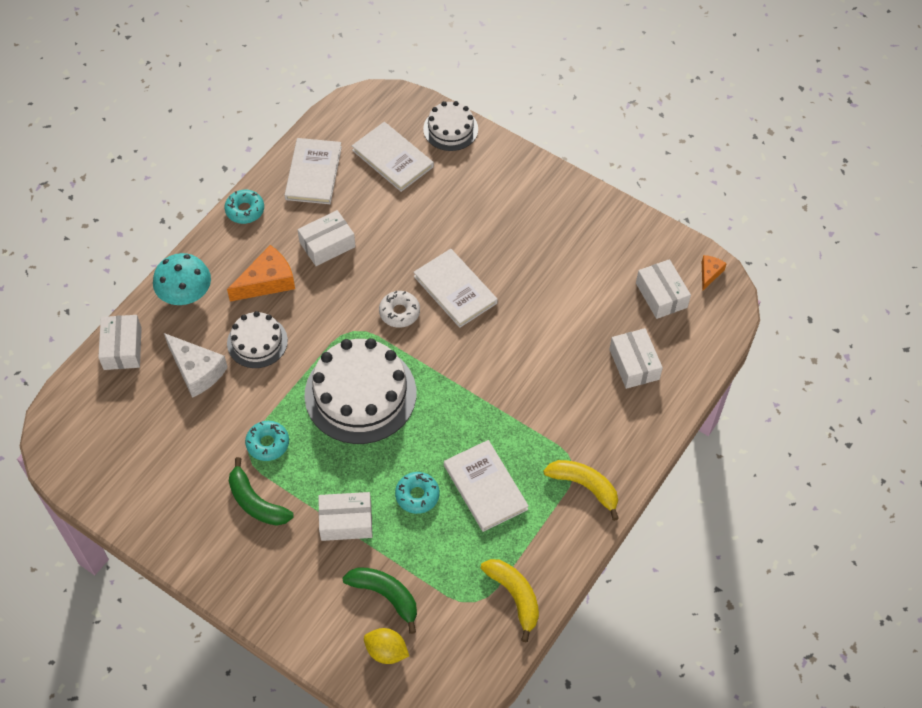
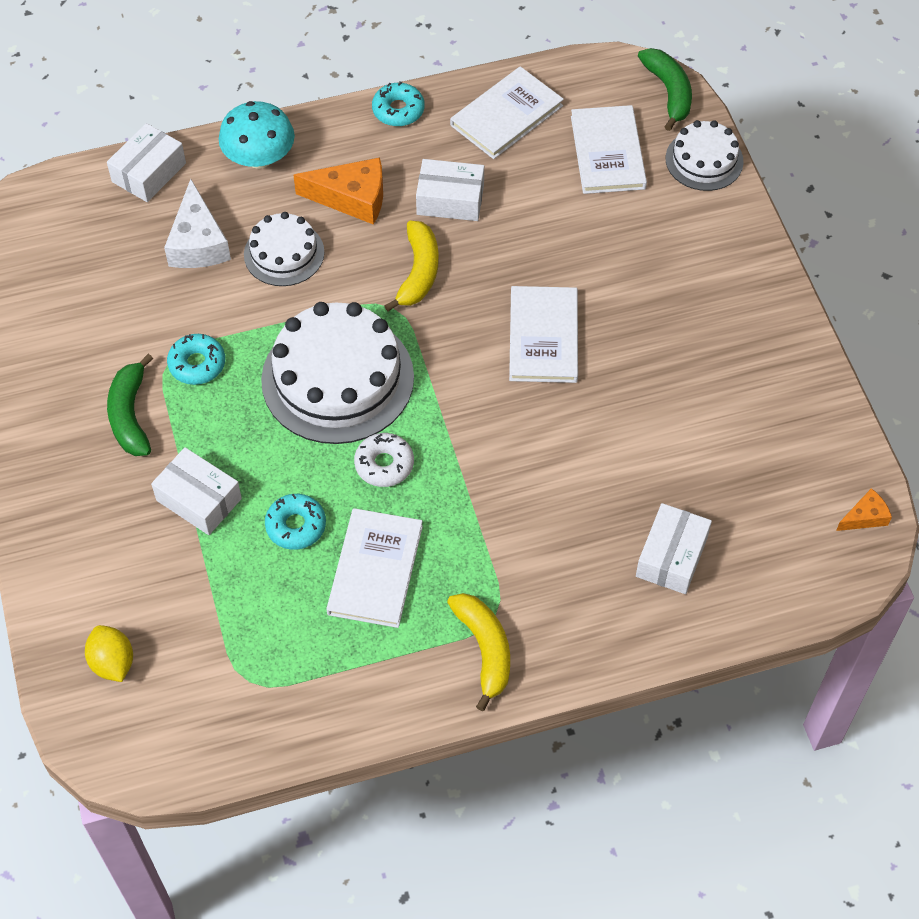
camera: 40 degrees right, 0 degrees up
green banana [342,567,417,634] -> green banana moved to [638,48,692,131]
white donut [379,291,420,328] -> white donut moved to [354,433,414,487]
yellow banana [481,559,539,642] -> yellow banana moved to [384,221,439,312]
white box [636,259,691,319] -> none

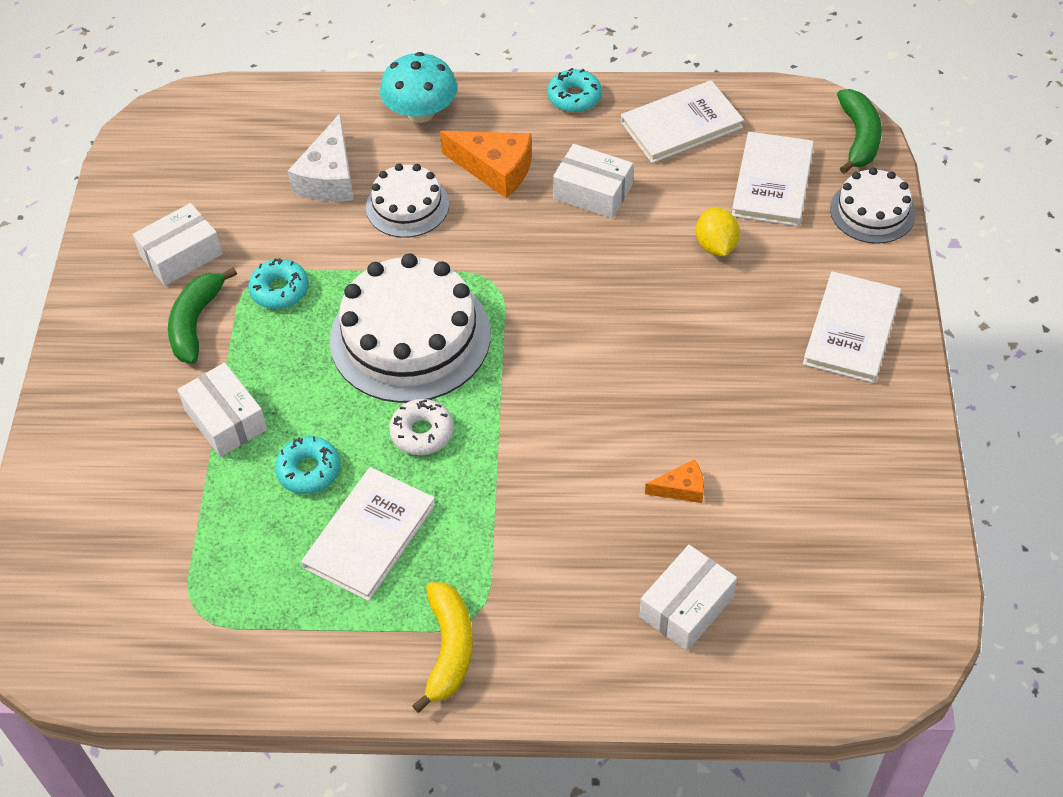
camera: 20 degrees right, 5 degrees down
yellow lemon [85,625,133,682] -> yellow lemon moved to [696,207,740,256]
white box [107,123,186,202] -> white box moved to [133,203,223,286]
yellow banana [384,221,439,312] -> none
white book [509,286,578,383] -> white book moved to [803,271,901,383]
orange cheese [836,488,892,531] -> orange cheese moved to [645,459,704,503]

